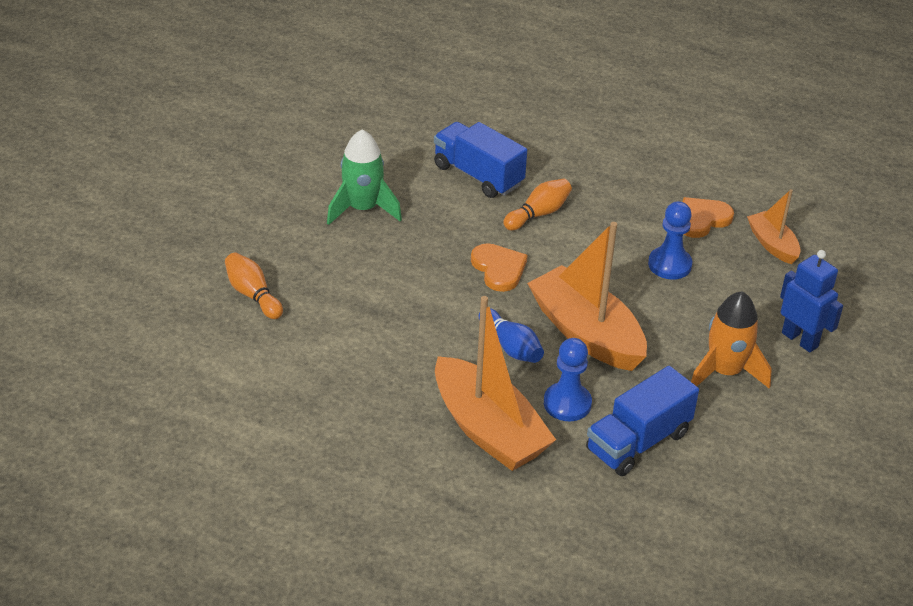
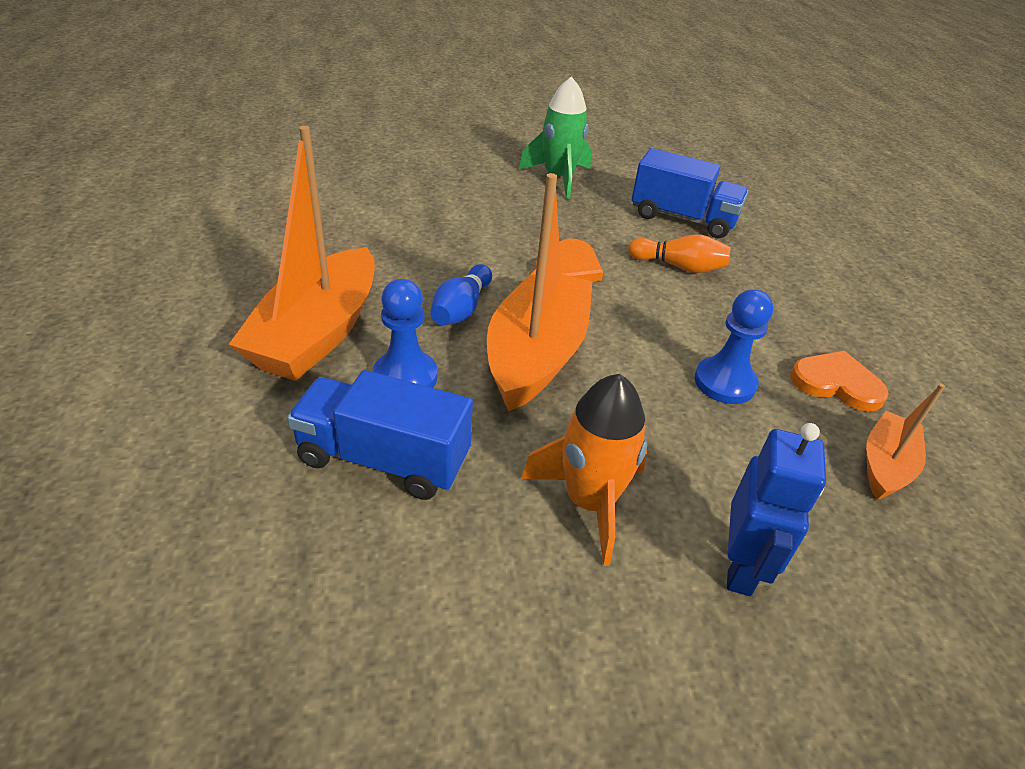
camera: 55 degrees right, 0 degrees up
orange bowling pin [225,252,283,319] -> none
blue truck [434,122,527,198] -> blue truck turned 105 degrees clockwise [632,148,748,238]

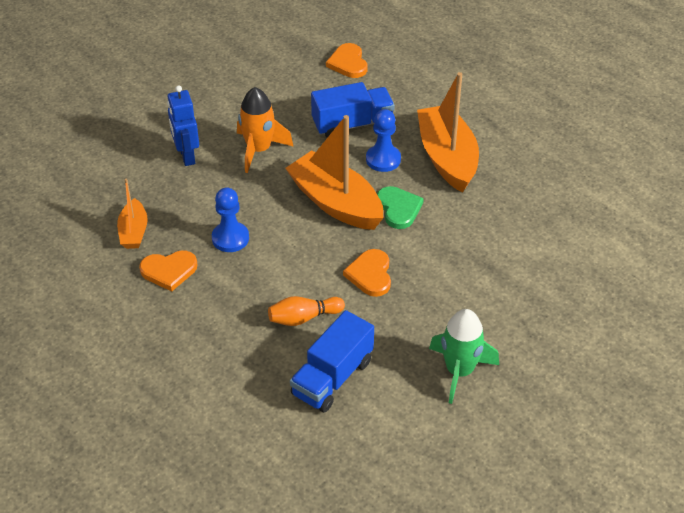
camera: 150 degrees right, 5 degrees up
blue bowling pin [430,264,492,325] -> green heart [377,186,424,229]
orange boat [487,173,593,411] -> orange boat turned 150 degrees clockwise [285,115,383,230]
blue truck [632,148,748,238] -> blue truck turned 45 degrees counterclockwise [290,310,374,413]
none -> orange heart [326,43,368,78]

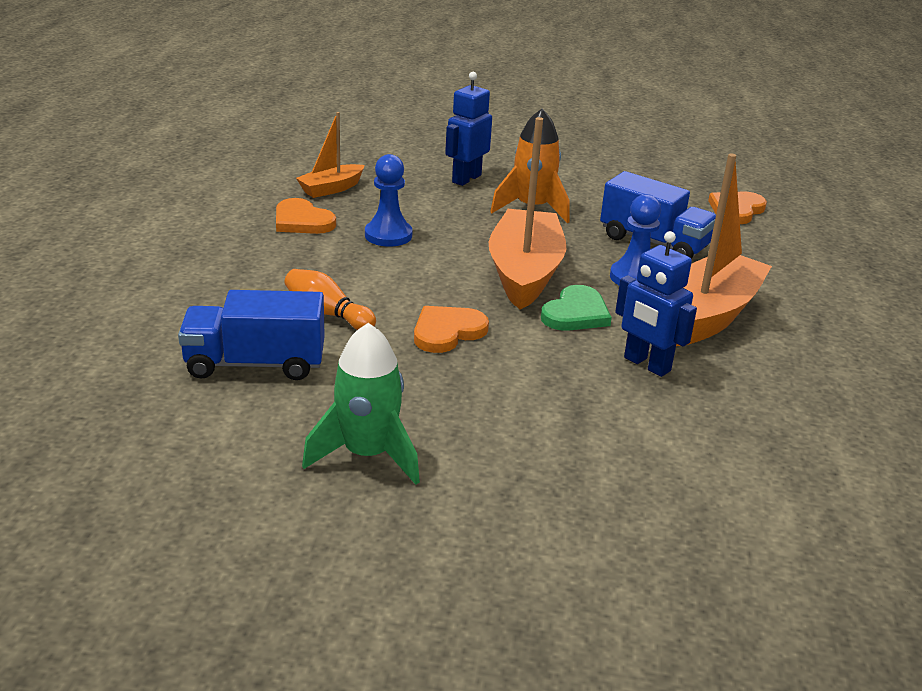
camera: 50 degrees right, 15 degrees down
none -> blue robot [615,231,697,377]

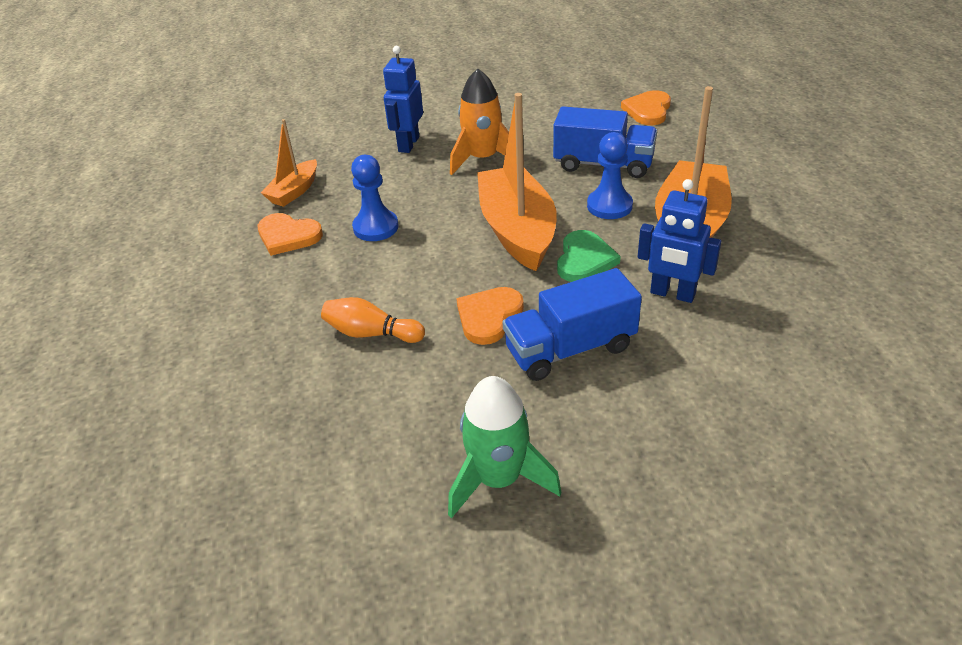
camera: 15 degrees left, 10 degrees up
blue truck [178,290,325,380] -> blue truck moved to [503,268,642,381]

